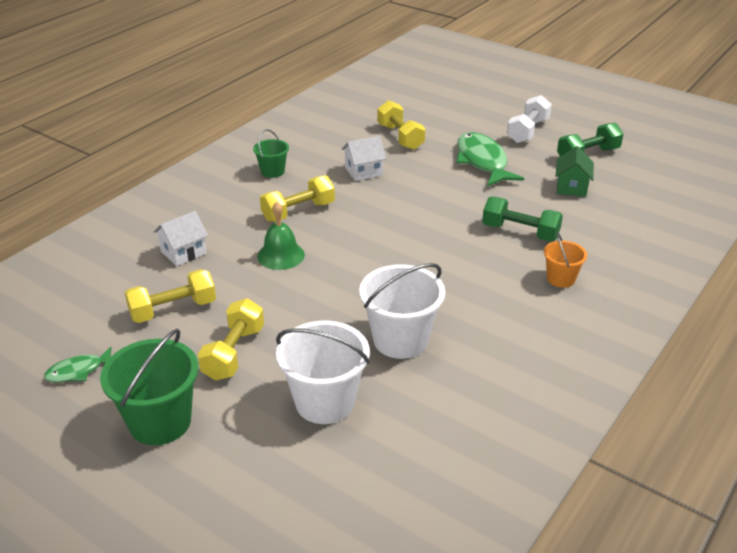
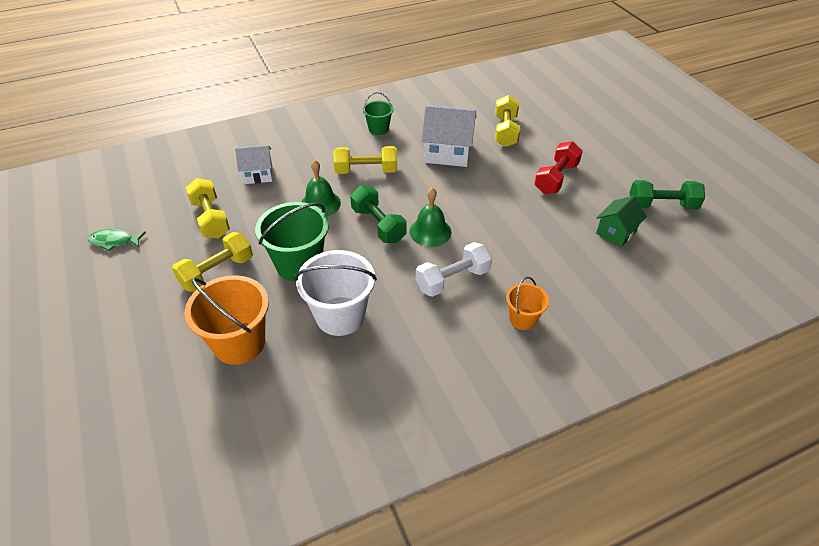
camera: 30 degrees right, 10 degrees up
green bucket [100,329,199,445] -> green bucket moved to [255,202,329,281]
yellow dumbbell [125,269,216,323] -> yellow dumbbell turned 60 degrees clockwise [186,178,230,239]
white bucket [276,321,370,424] -> orange bucket [185,275,269,365]
white house [342,136,386,181] -> white house [421,105,476,167], size x1.58
green fish [456,132,524,187] -> red dumbbell [534,141,583,194]
green dumbbell [482,197,563,241] -> green dumbbell moved to [350,185,406,243]
white dumbbell [507,95,552,143] -> white dumbbell moved to [416,242,492,297]
none -> green bell [409,188,452,247]

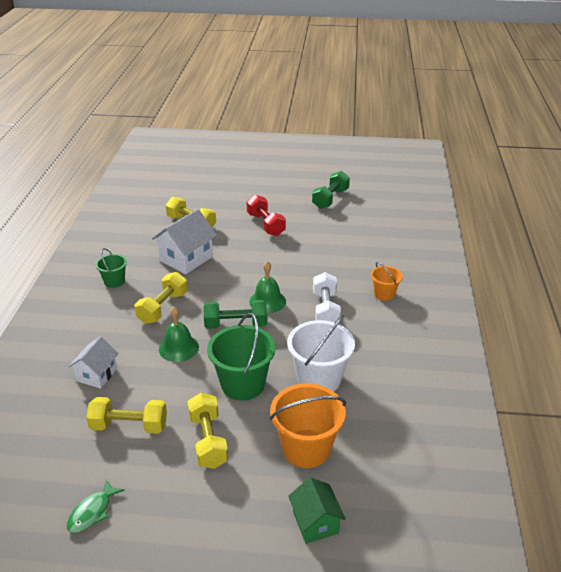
camera: 60 degrees left, 10 degrees down
green house [596,196,647,247] -> green house moved to [288,477,346,544]

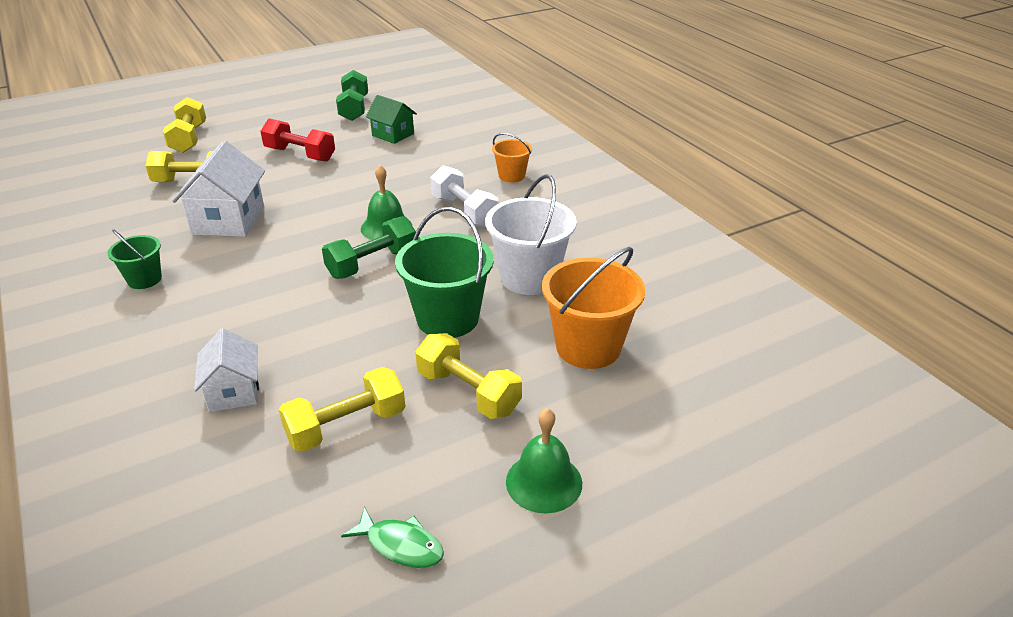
camera: 35 degrees left, 0 degrees up
green fish [67,480,125,533] -> green fish turned 60 degrees counterclockwise [341,506,444,568]
yellow dumbbell [135,272,187,324] -> yellow dumbbell moved to [163,97,206,153]
green bell [159,306,199,362] -> green bell moved to [506,408,582,513]
green house [288,477,346,544] -> green house moved to [366,95,417,144]

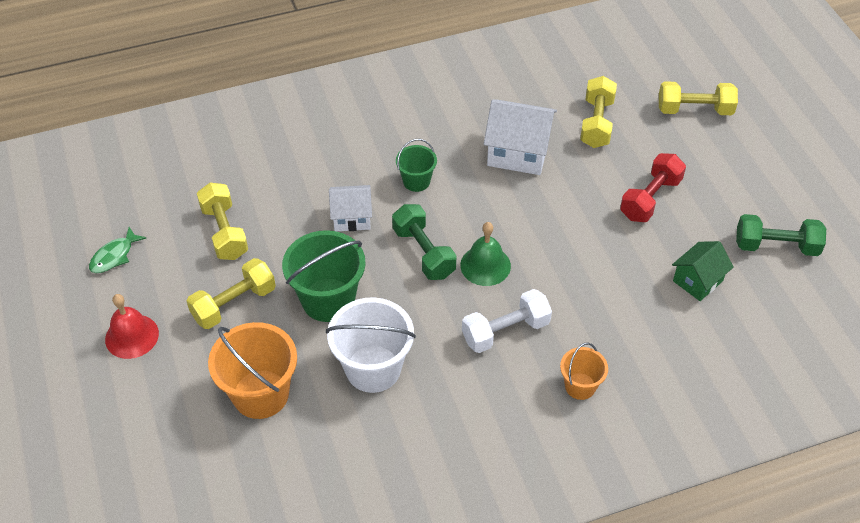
camera: 100 degrees right, 15 degrees up
green bucket [107,229,162,289] -> green bucket moved to [396,139,437,192]
white house [194,328,259,412] -> white house moved to [329,185,372,231]
green bell [506,408,582,513] -> red bell [105,294,159,359]

